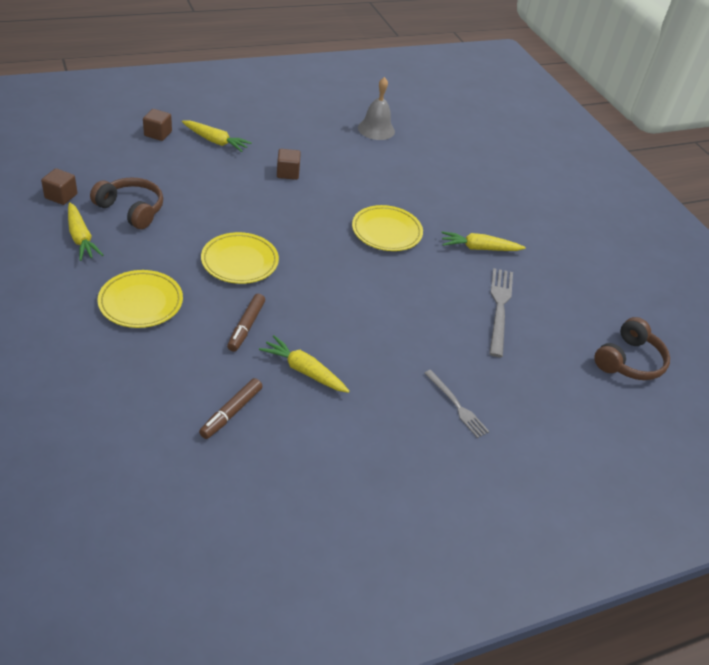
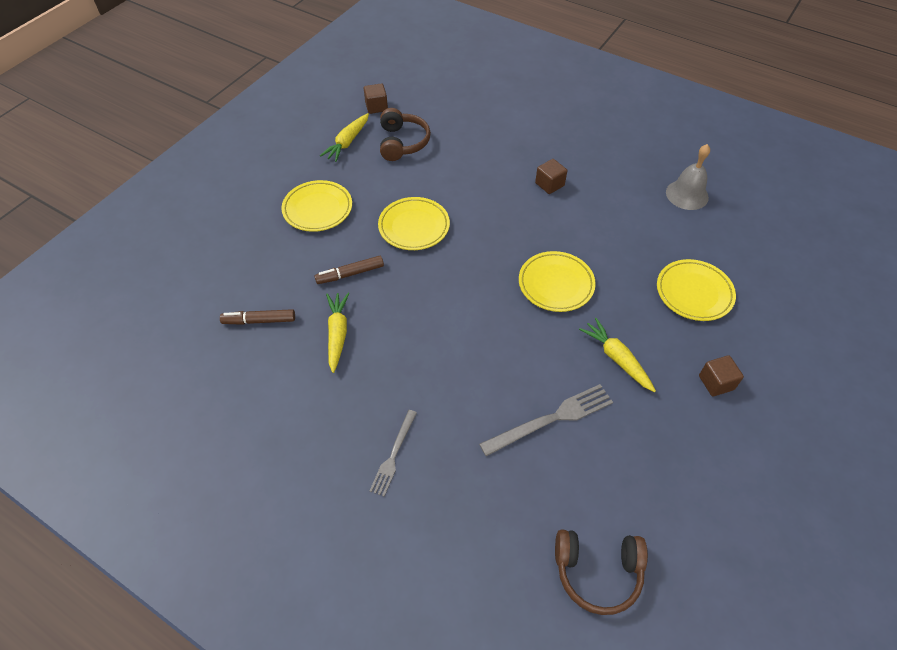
camera: 60 degrees right, 10 degrees up
brown cube [143,109,172,141] -> brown cube moved to [699,355,744,396]
yellow carrot [182,120,252,152] -> none
none -> yellow plate [657,259,736,321]

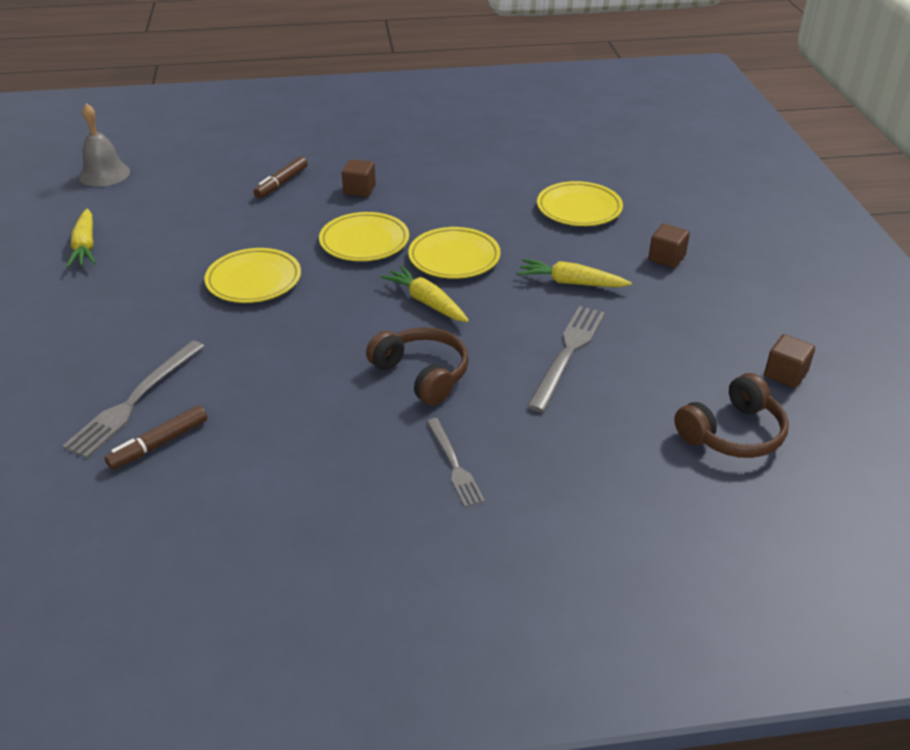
camera: 40 degrees left, 15 degrees down
yellow plate [281,180,352,232] -> yellow plate moved to [319,212,409,261]
brown marker [314,256,384,284] -> brown marker moved to [254,156,308,198]
yellow carrot [326,293,349,373] -> yellow carrot moved to [381,265,469,322]
brown cube [364,84,388,114] -> brown cube moved to [764,334,815,388]
brown headphones [380,108,431,161] -> brown headphones moved to [366,327,469,406]
grey bell [666,144,710,210] -> grey bell moved to [79,103,130,187]
none -> grey fork [62,341,205,458]

